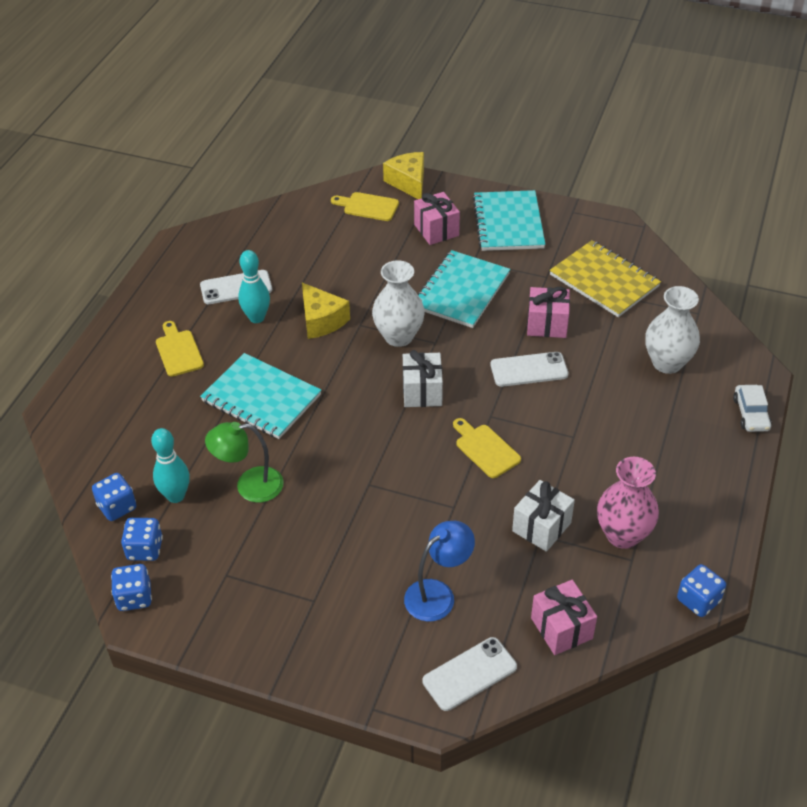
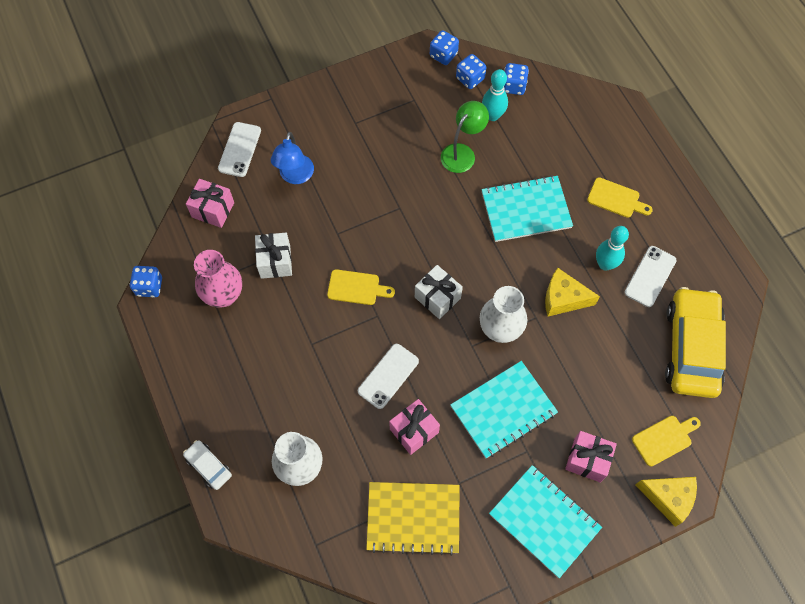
camera: 135 degrees right, 20 degrees up
turquoise notebook [418,250,510,328] -> turquoise notebook turned 75 degrees clockwise [450,361,558,458]
none -> yellow car [665,287,726,398]

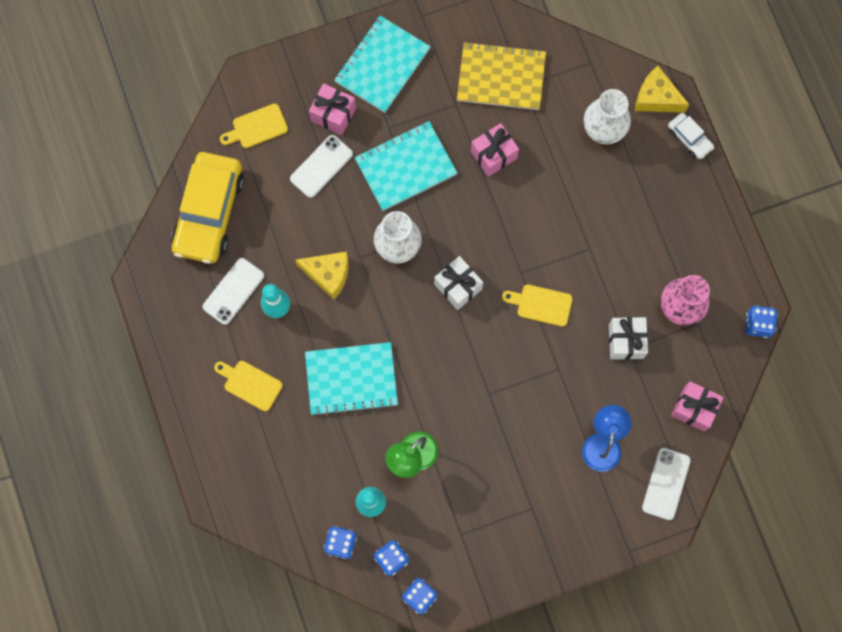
camera: 175 degrees left, 10 degrees up
white phone [358,344,419,409] -> white phone moved to [290,135,353,198]
turquoise notebook [489,465,602,578] -> turquoise notebook turned 75 degrees clockwise [334,16,431,113]
yellow cheese [635,477,697,527] -> yellow cheese moved to [635,66,690,113]

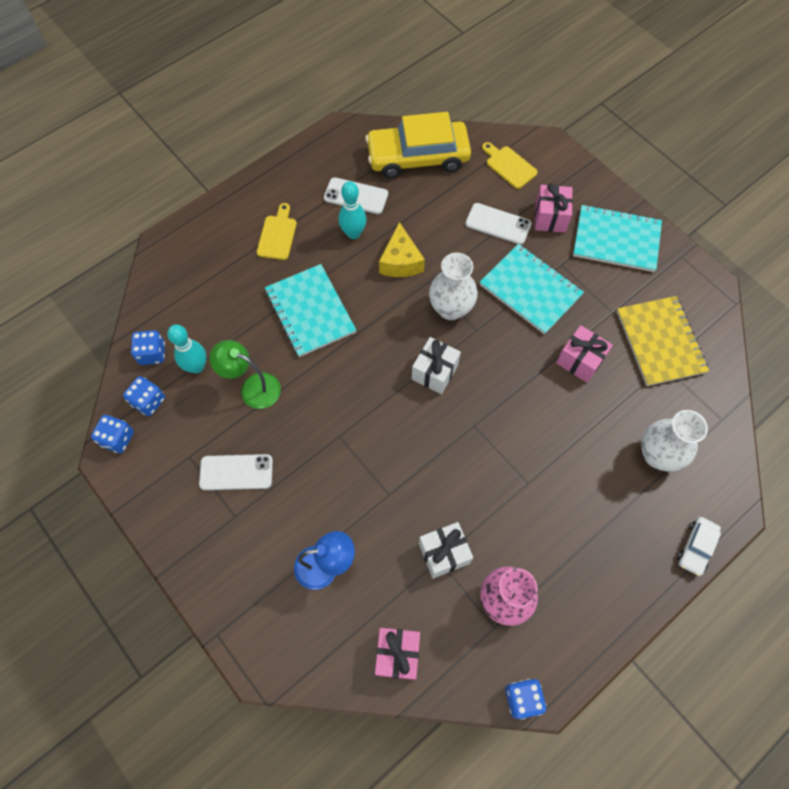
camera: 70 degrees right, 10 degrees down
yellow cutting board [502,284,573,327] -> none
yellow cheese [635,66,690,113] -> none
white phone [642,448,691,520] -> white phone moved to [199,454,273,490]

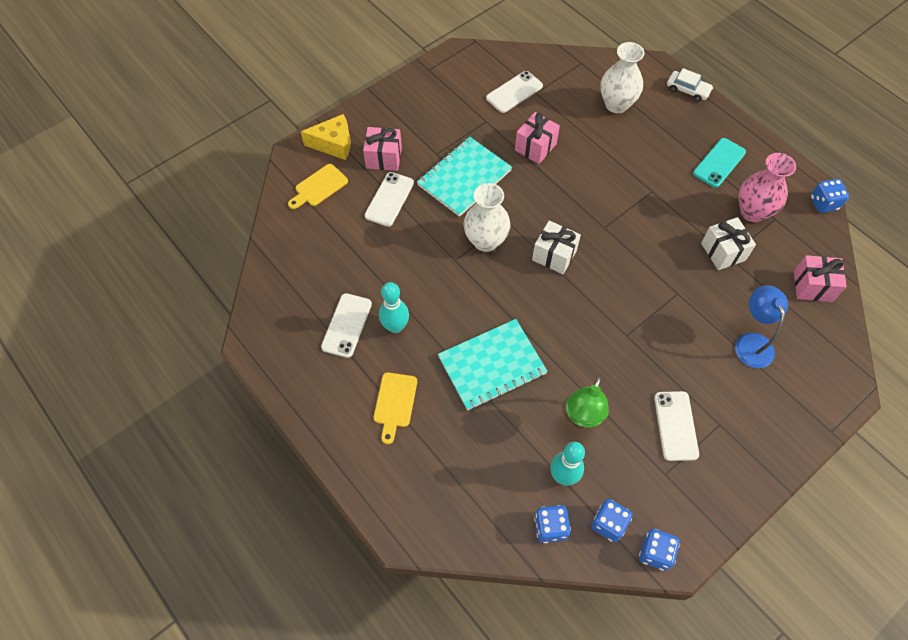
camera: 90 degrees left, 5 degrees down
yellow cutting board [257,203,297,260] -> yellow cutting board turned 90 degrees counterclockwise [374,372,417,444]
yellow car [365,112,471,178] -> none
yellow cheese [379,222,425,277] -> yellow cheese moved to [301,114,350,160]
turquoise notebook [573,204,662,272] -> none
yellow notebook [617,296,709,386] -> white phone [486,71,543,113]
none -> turquoise phone [693,138,746,188]

